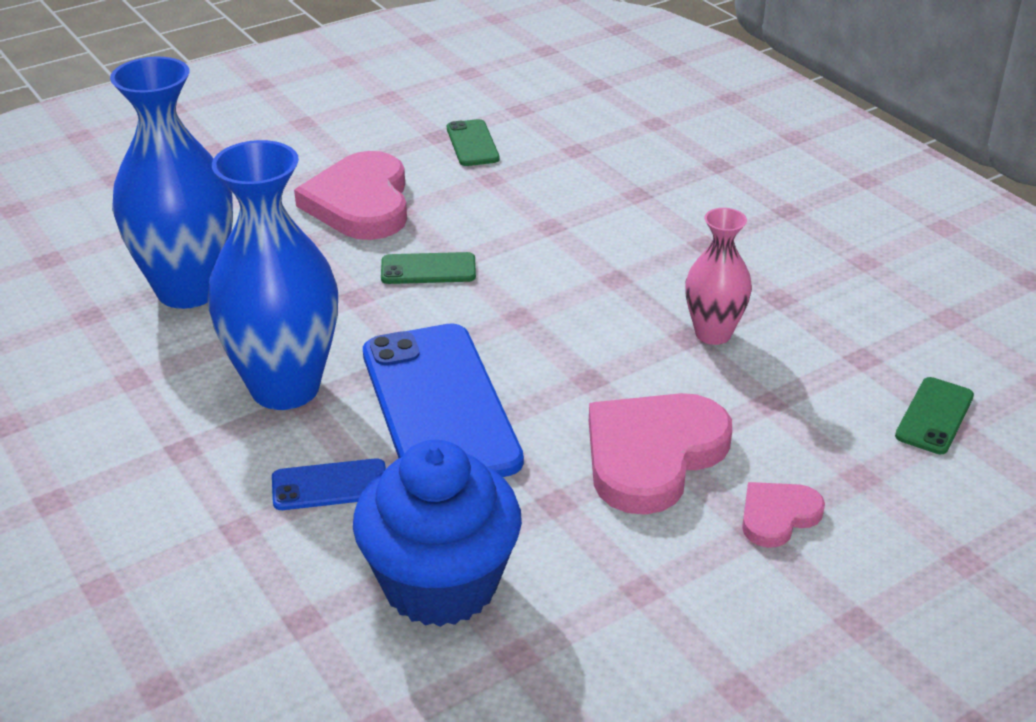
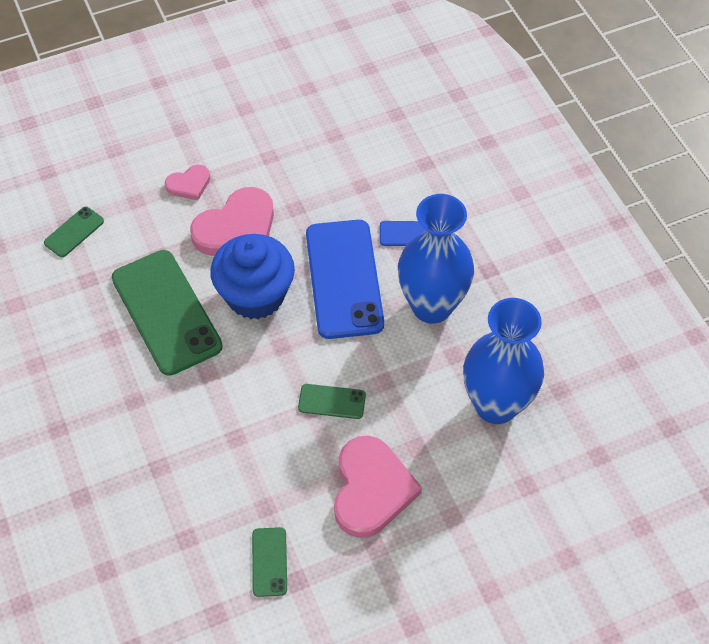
camera: 170 degrees left, 20 degrees up
blue cupcake [353,440,522,627] -> blue cupcake moved to [210,234,295,319]
pink vase [685,208,752,345] -> green phone [112,250,223,376]

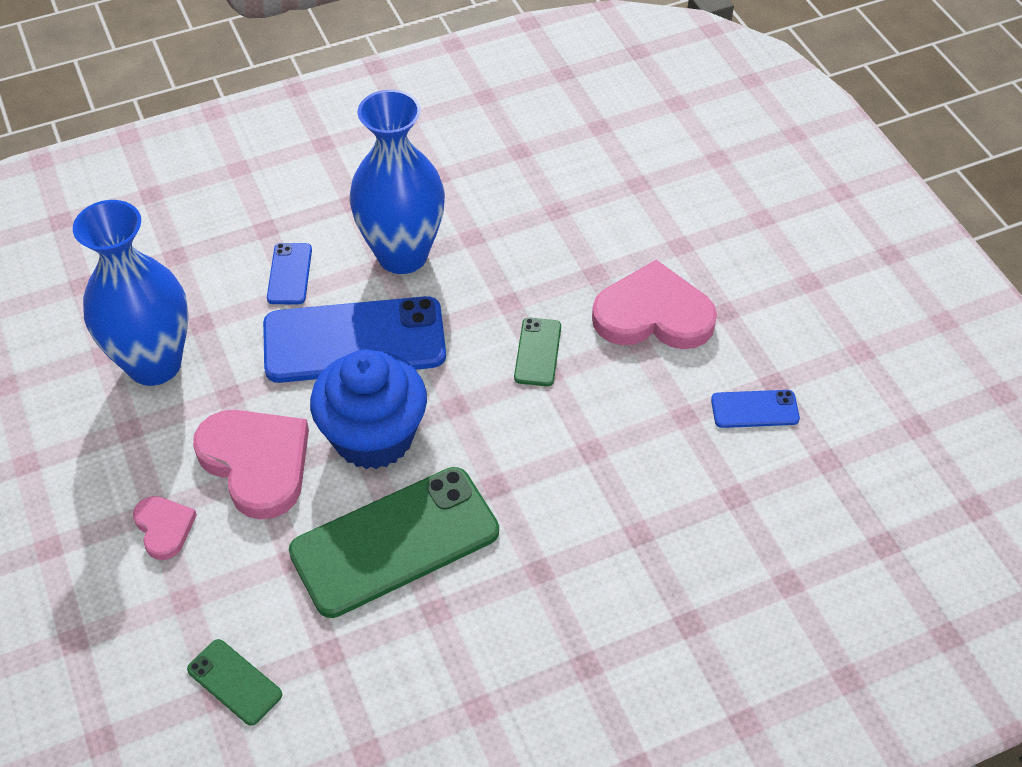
camera: 90 degrees left, 5 degrees down
green phone [252,527,287,597] -> blue phone [711,390,800,428]
blue vase [463,298,544,424] -> blue vase moved to [73,200,189,386]

